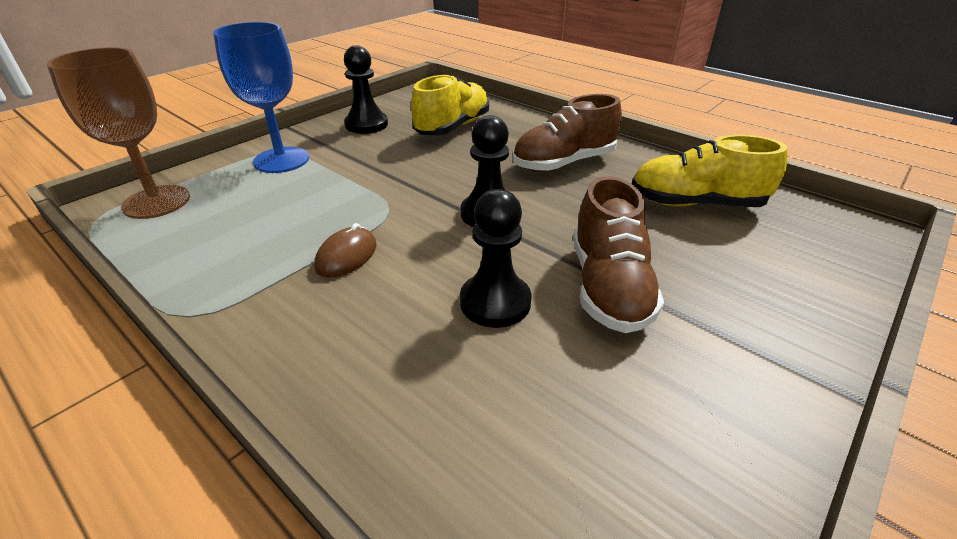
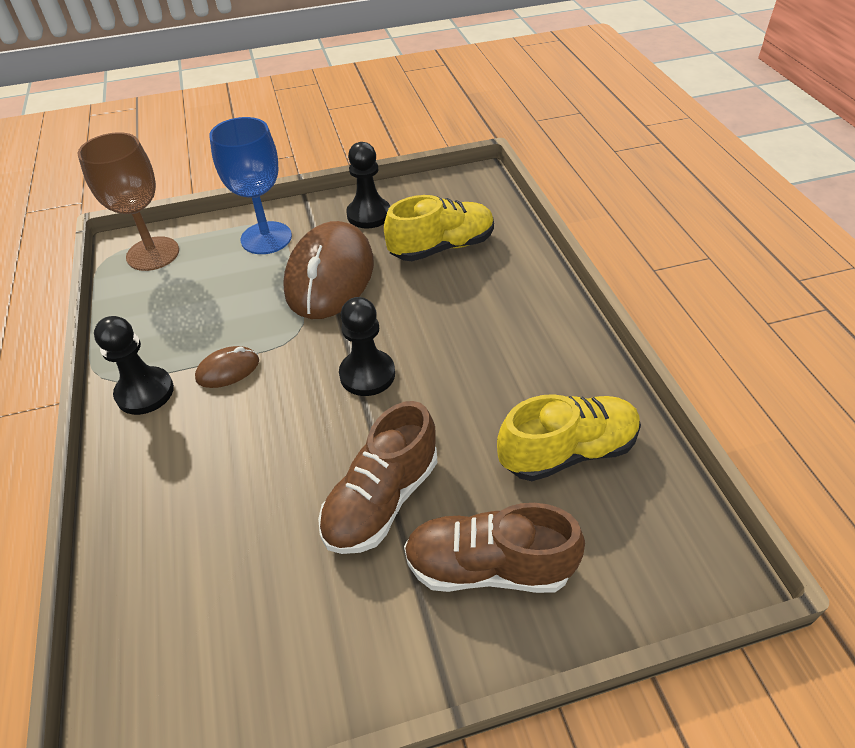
camera: 35 degrees right, 10 degrees up
black pawn [460,189,532,328] -> black pawn moved to [94,316,174,415]
brown shoe [512,94,622,172] -> brown shoe moved to [404,503,585,593]
yellow shoe [632,135,788,207] -> yellow shoe turned 120 degrees clockwise [497,394,641,481]
none -> brown mouse [283,221,374,319]

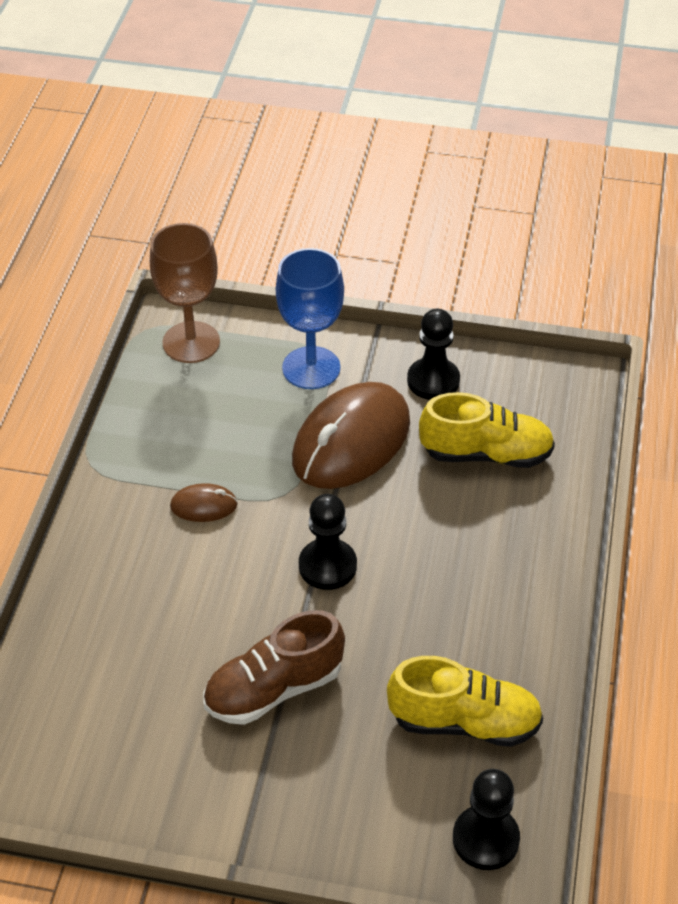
camera: 25 degrees right, 0 degrees up
black pawn [94,316,174,415] -> black pawn moved to [453,769,520,870]
brown shoe [404,503,585,593] -> none

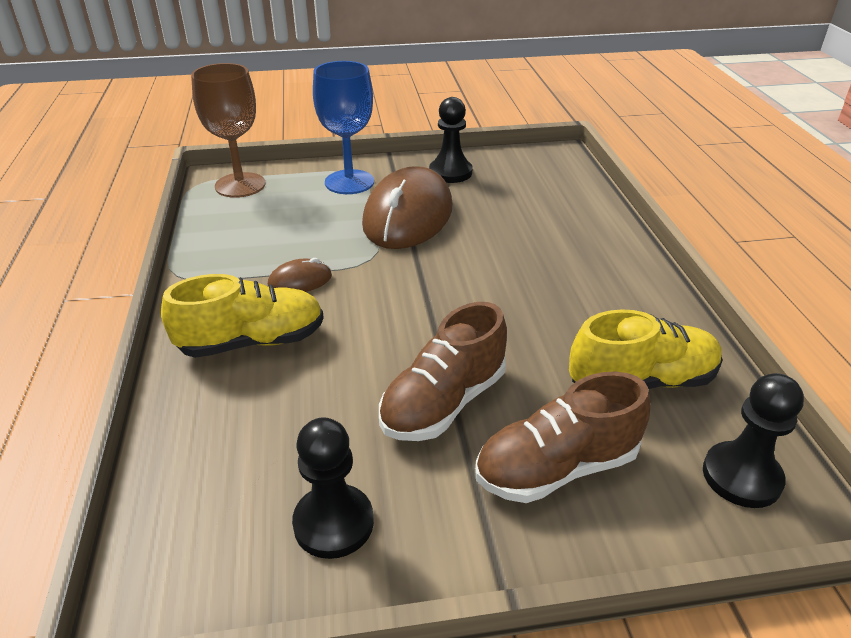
camera: 20 degrees left, 10 degrees down
black pawn [299,494,357,590] -> black pawn moved to [292,417,374,559]
yellow shoe [419,392,555,468] -> yellow shoe moved to [161,274,324,358]
none -> brown shoe [475,372,650,503]

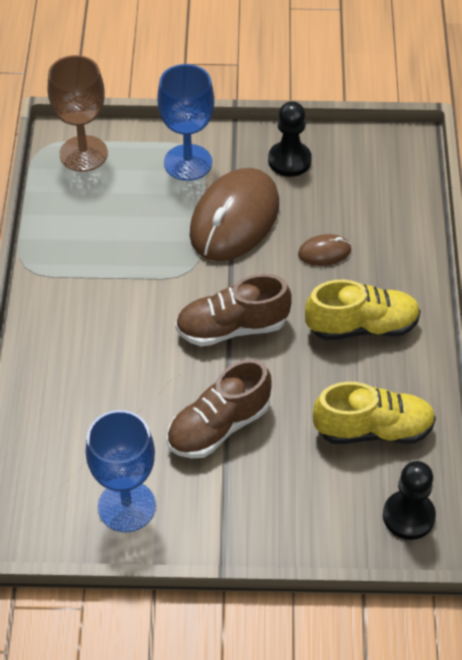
camera: 10 degrees right, 15 degrees up
yellow shoe [161,274,324,358] -> yellow shoe moved to [305,280,421,340]
brown mouse [268,258,332,292] -> brown mouse moved to [298,234,351,266]
black pawn [292,417,374,559] -> blue goblet [86,410,156,532]
brown shoe [475,372,650,503] -> brown shoe moved to [175,274,292,346]

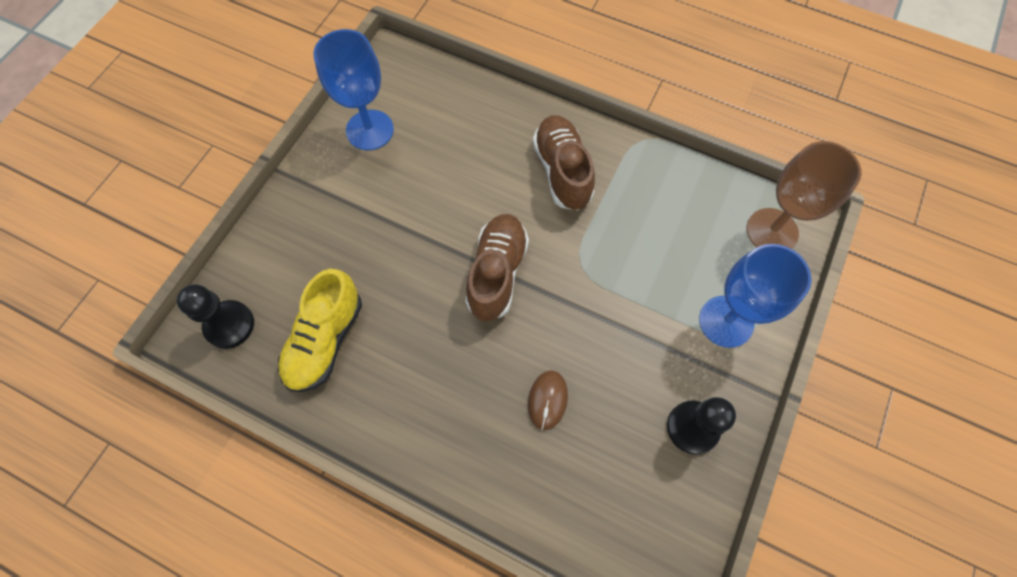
camera: 115 degrees right, 15 degrees up
brown shoe [167,359,272,458] -> brown shoe moved to [533,115,595,210]
brown mouse [190,168,279,261] -> none
yellow shoe [305,280,421,340] -> none

